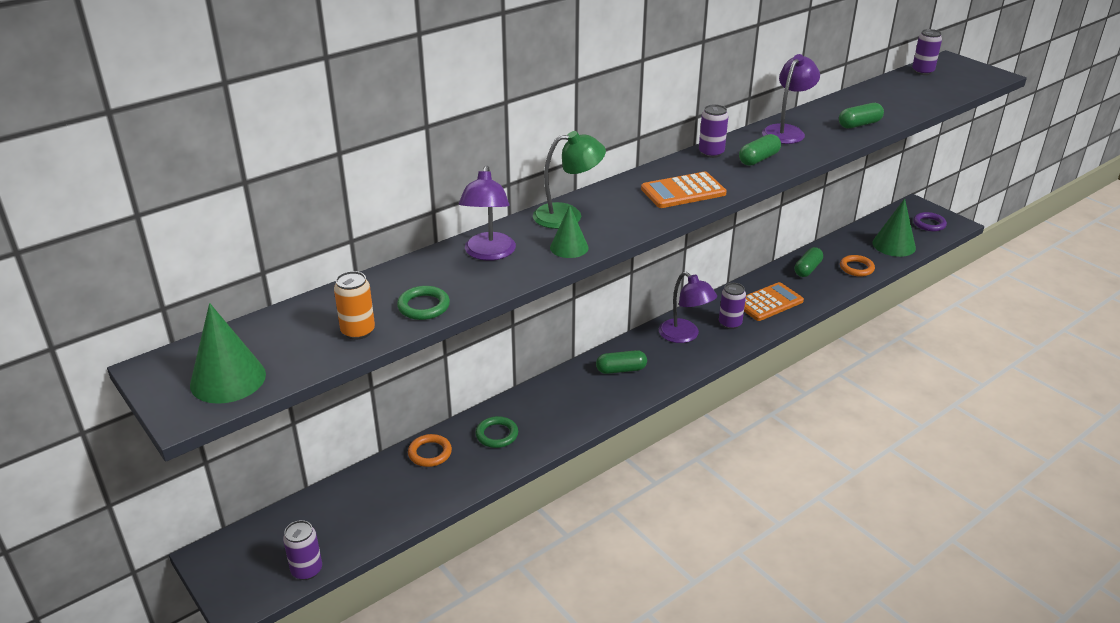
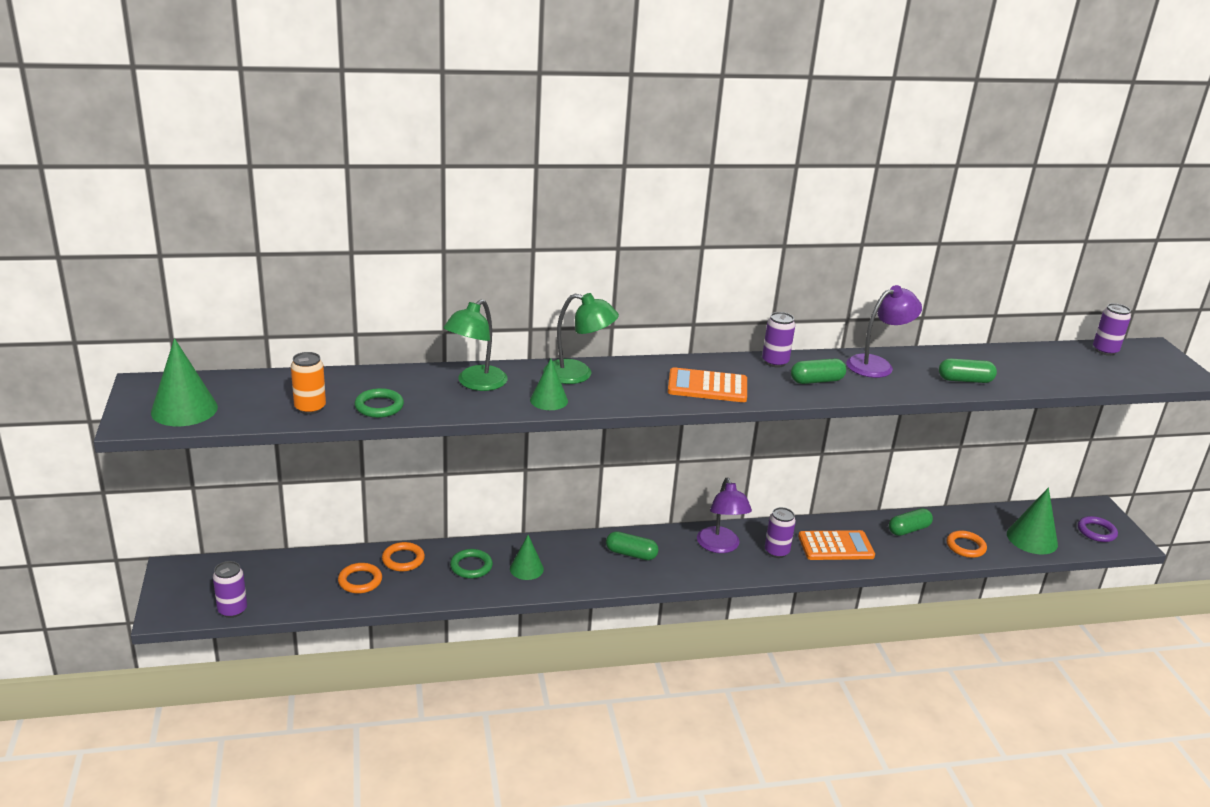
camera: 25 degrees right, 5 degrees down
purple lamp [459,165,516,261] -> green lamp [443,299,508,391]
none -> orange ring [338,563,382,594]
none -> green cone [510,535,544,580]

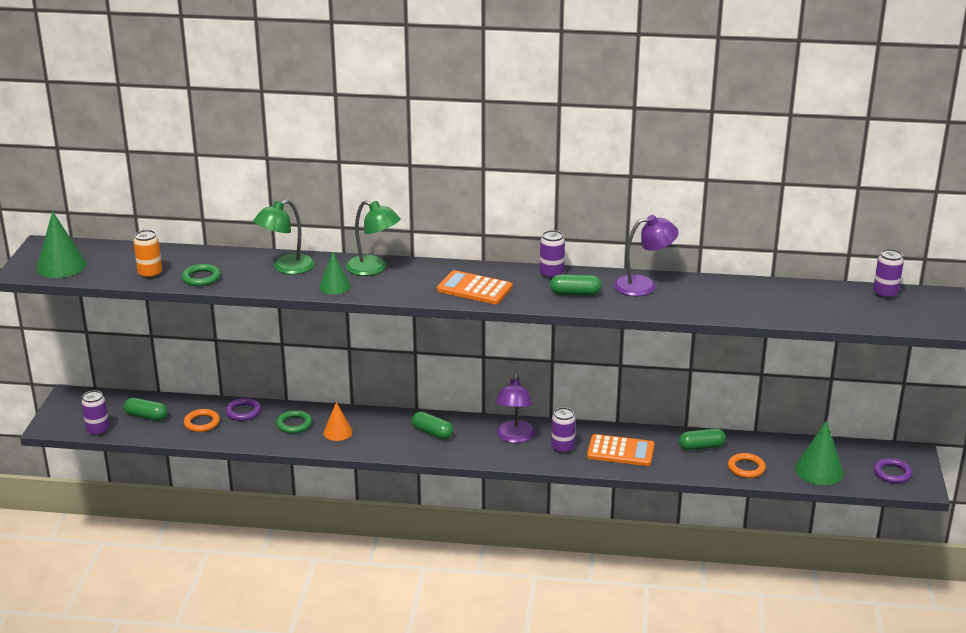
camera: 20 degrees right, 0 degrees up
orange ring [382,542,425,571] -> purple ring [225,398,261,421]
green cone [510,535,544,580] -> orange cone [323,402,353,441]
green capsule [939,359,997,383] -> green capsule moved to [124,398,168,421]

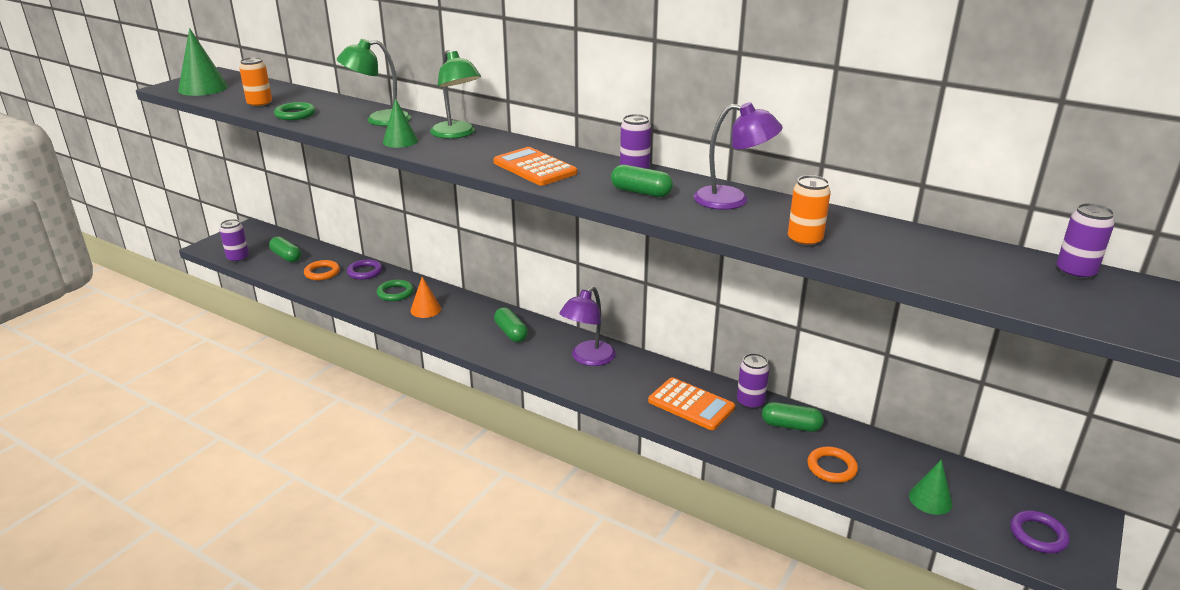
camera: 25 degrees right, 0 degrees up
purple can [551,407,576,454] -> purple can moved to [737,353,769,409]
green cone [795,420,844,485] -> green cone [909,459,953,515], size x0.63
none -> orange can [788,175,831,247]

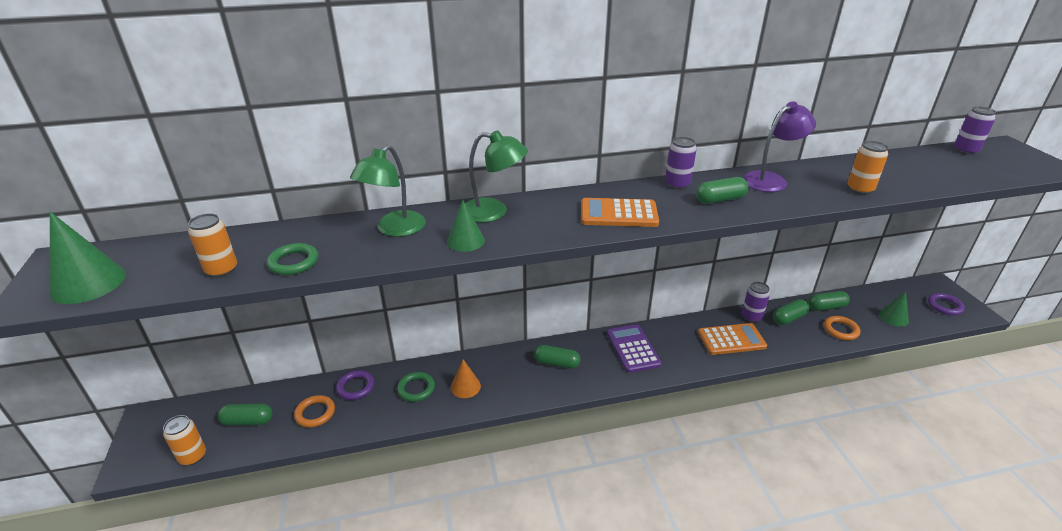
camera: 45 degrees left, 5 degrees up
purple can [220,219,249,263] -> orange can [163,415,206,466]
purple lamp [559,286,616,366] -> purple calculator [607,324,661,373]
none -> green capsule [808,291,850,311]

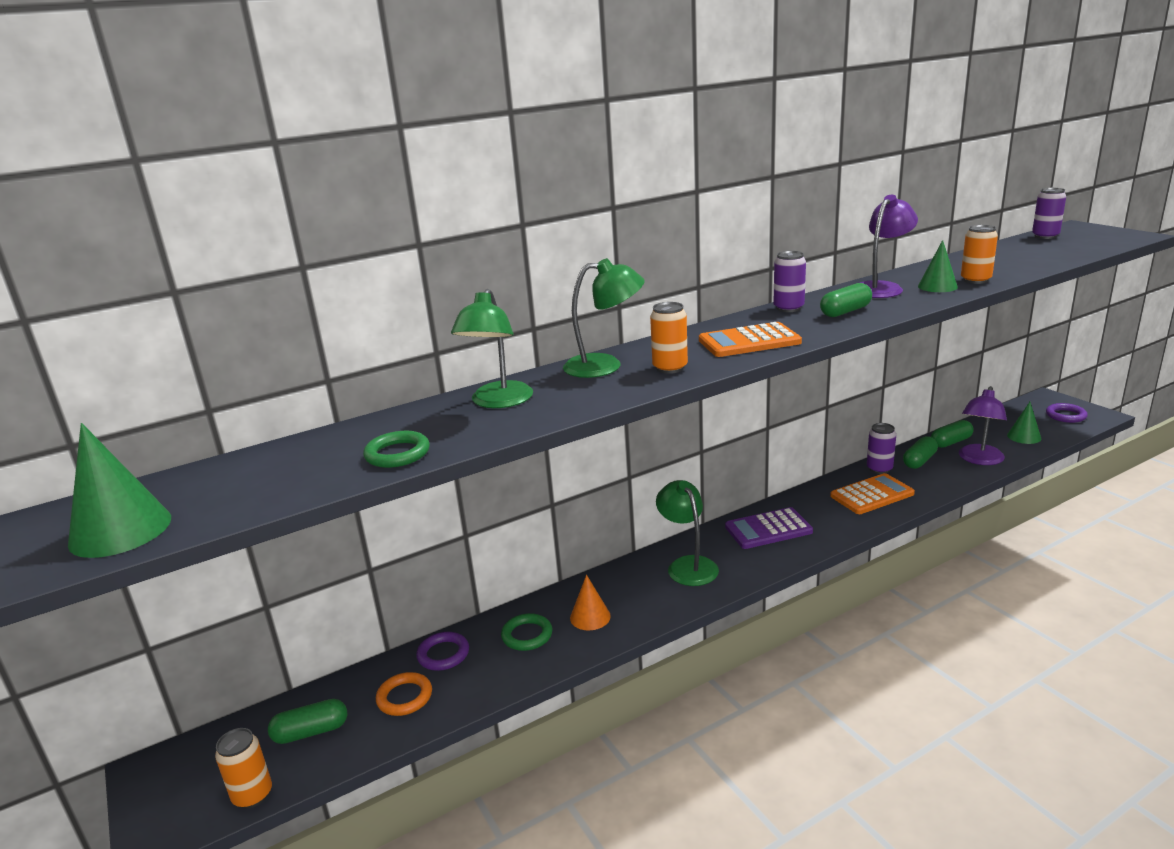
camera: 15 degrees left, 10 degrees down
orange can [188,213,237,278] -> orange can moved to [650,302,688,374]
green cone [447,199,485,252] -> green cone moved to [918,240,958,292]
green capsule [534,345,581,369] -> green lamp [656,480,719,586]
purple calculator [607,324,661,373] -> purple calculator turned 75 degrees counterclockwise [725,507,813,549]
orange ring [824,316,861,340] -> purple lamp [959,386,1007,465]

